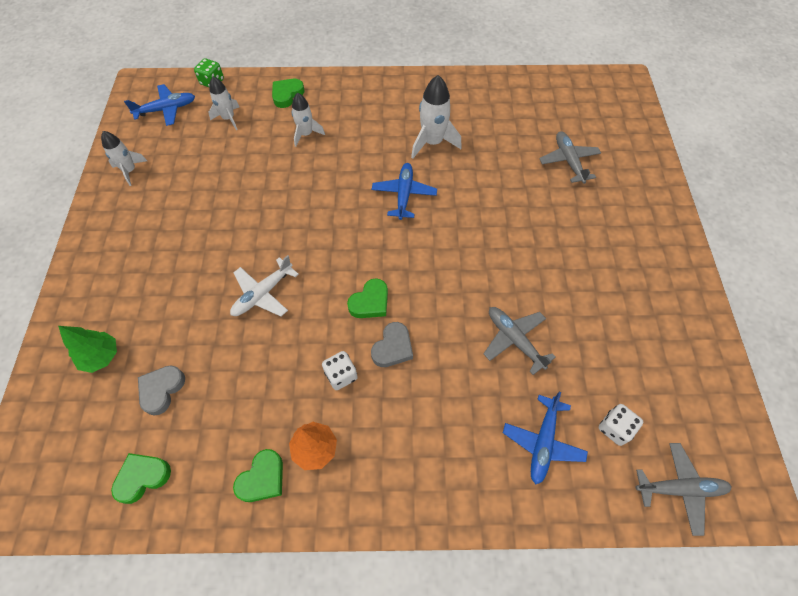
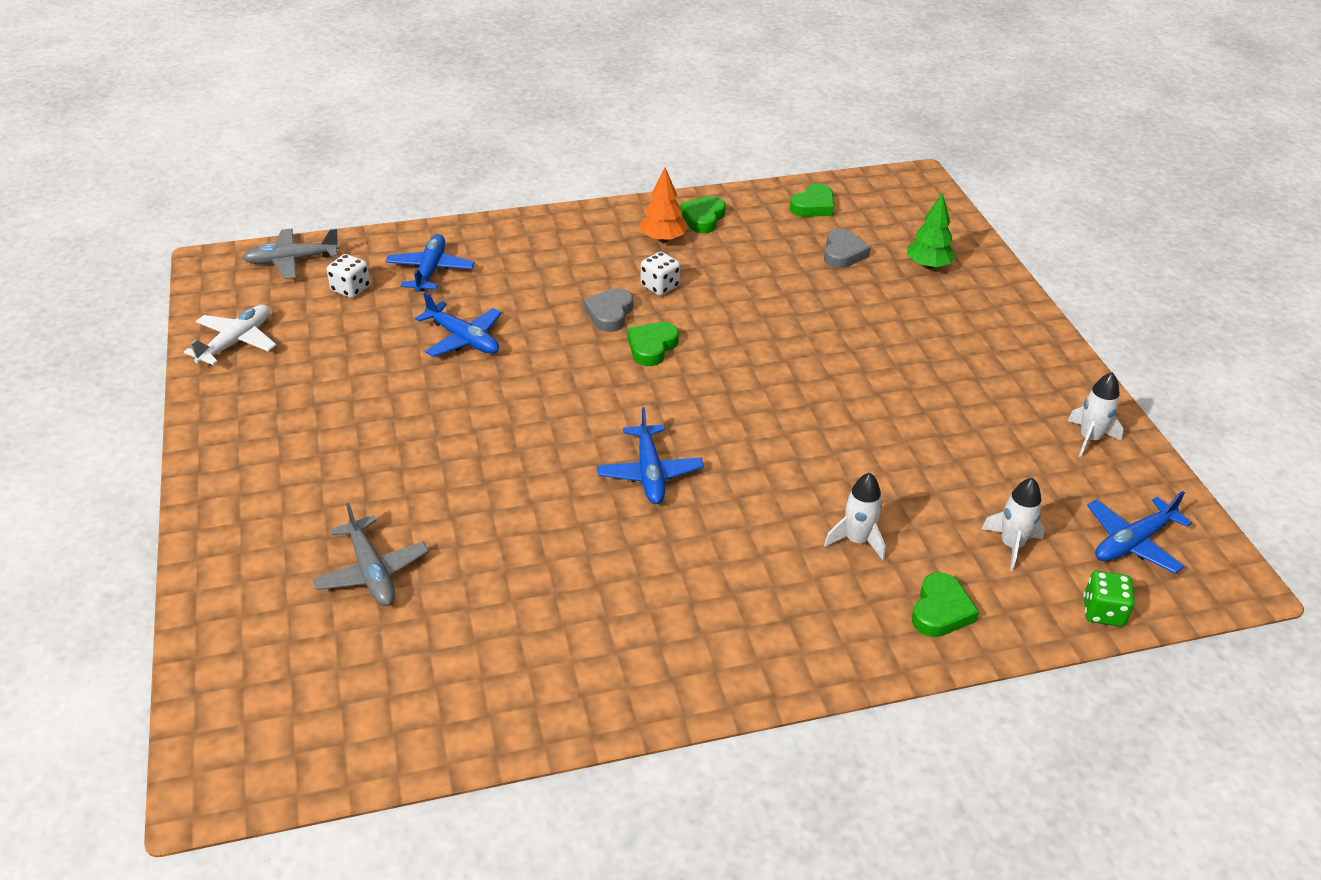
camera: 165 degrees right, 20 degrees down
white plane [230,255,299,316] -> white plane moved to [184,304,276,365]
white rocket [411,75,462,159] -> none
grey plane [483,307,556,375] -> blue plane [415,292,502,357]

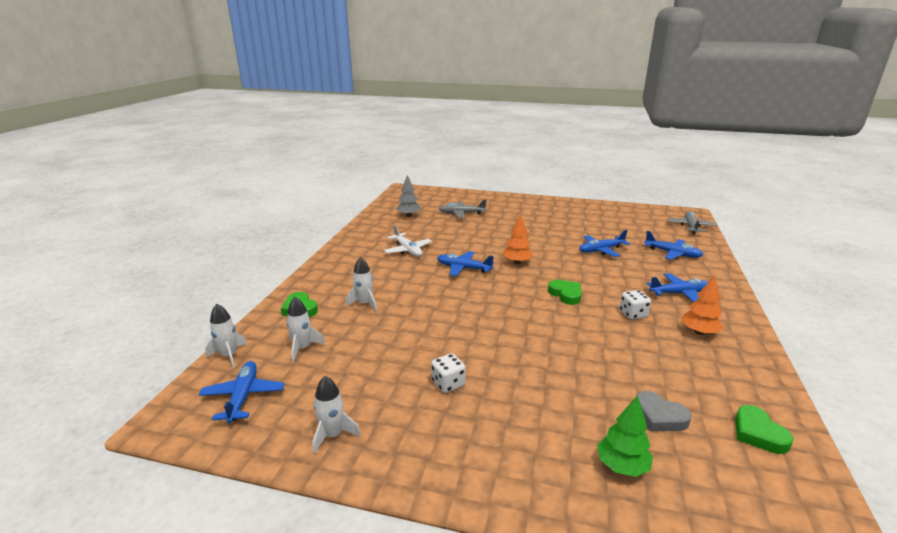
camera: 120 degrees right, 15 degrees down
white plane [184,304,276,365] -> white plane moved to [384,225,432,257]
white dice [327,254,370,298] -> white dice moved to [431,353,466,393]
grey heart [583,288,633,332] -> none
green heart [681,196,726,233] -> none
green dice [1083,571,1135,627] -> white rocket [205,304,247,369]
none -> grey tree [396,175,421,217]
none -> orange tree [503,214,533,264]
none -> blue plane [646,273,708,303]

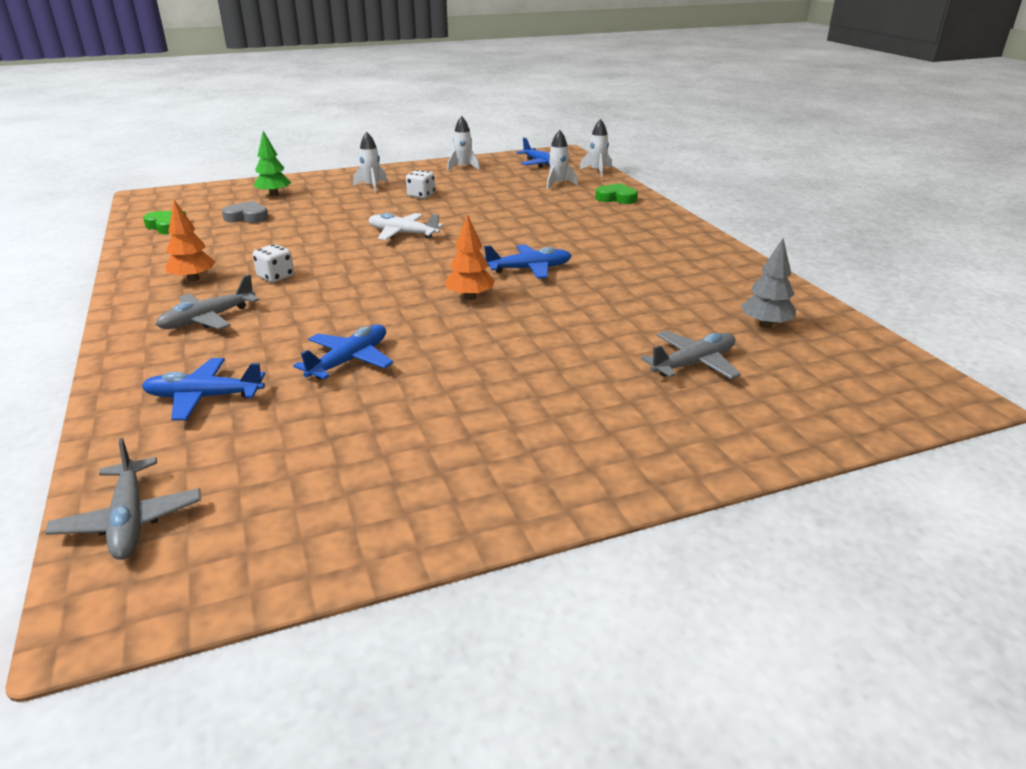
camera: 145 degrees right, 5 degrees up
white rocket [345,257,377,311] -> white rocket moved to [353,132,387,193]
white plane [384,225,432,257] -> white plane moved to [369,213,443,240]
green heart [548,280,581,305] -> none
blue plane [646,273,708,303] -> grey plane [155,274,259,330]

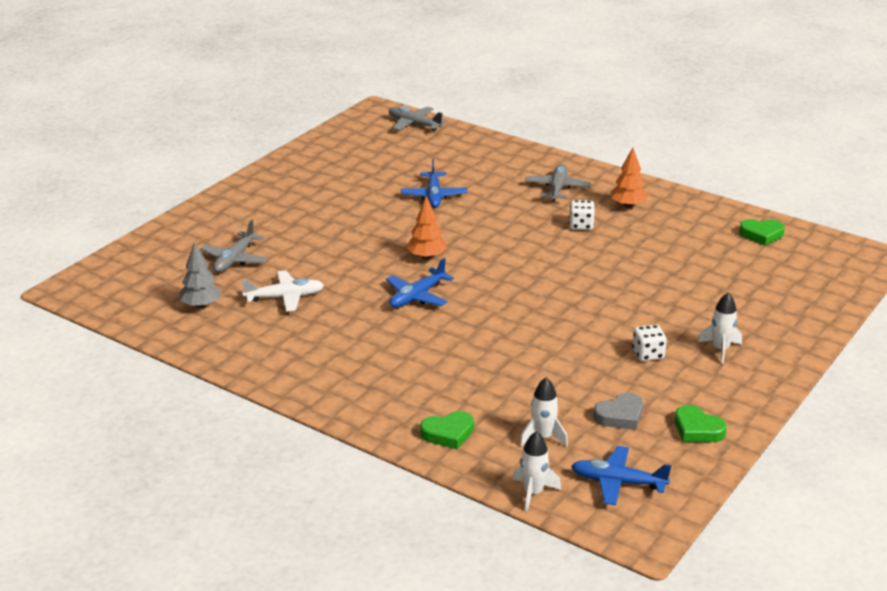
camera: 145 degrees right, 0 degrees up
blue plane [142,358,265,420] -> none
grey heart [222,201,269,223] -> grey heart moved to [594,393,643,430]
green tree [253,131,291,197] -> none
white plane [369,213,443,240] -> white plane moved to [241,270,324,312]
white rocket [447,116,480,171] -> green heart [675,405,727,442]

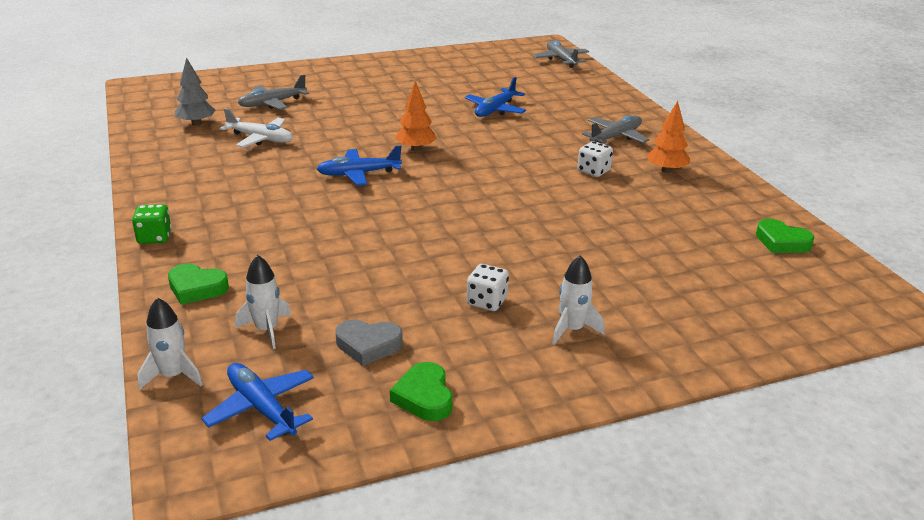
camera: 35 degrees right, 0 degrees up
none -> green dice [132,204,172,244]

